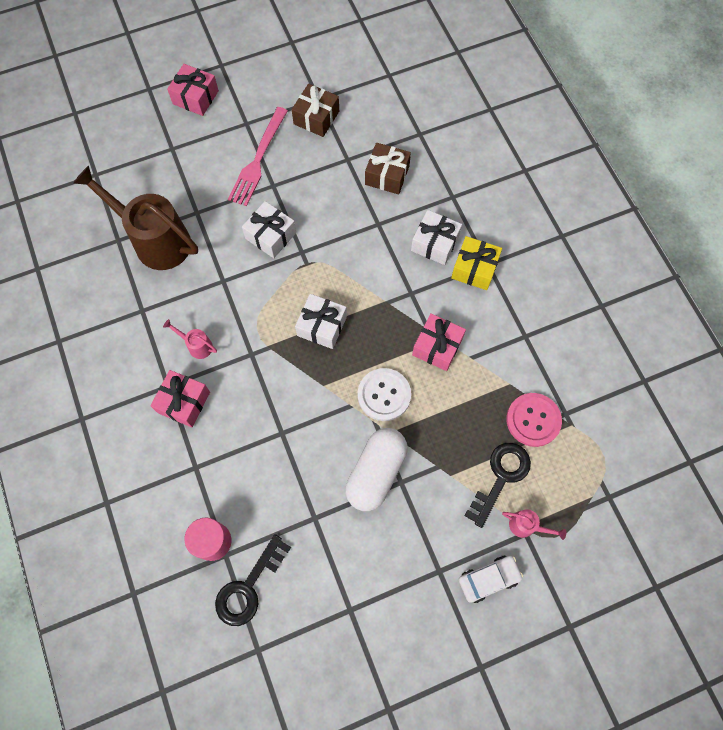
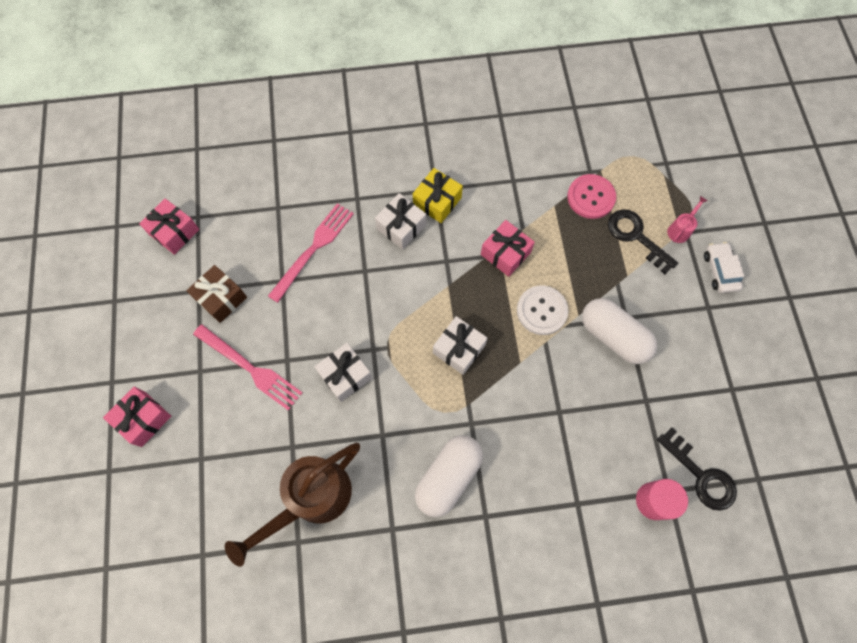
camera: 75 degrees left, 0 degrees up
pink gift [150,370,210,427] -> pink gift moved to [139,199,200,255]
pink watering can [163,319,217,359] -> white capsule [415,435,483,517]
brown gift [365,143,411,194] -> pink fork [268,203,354,303]

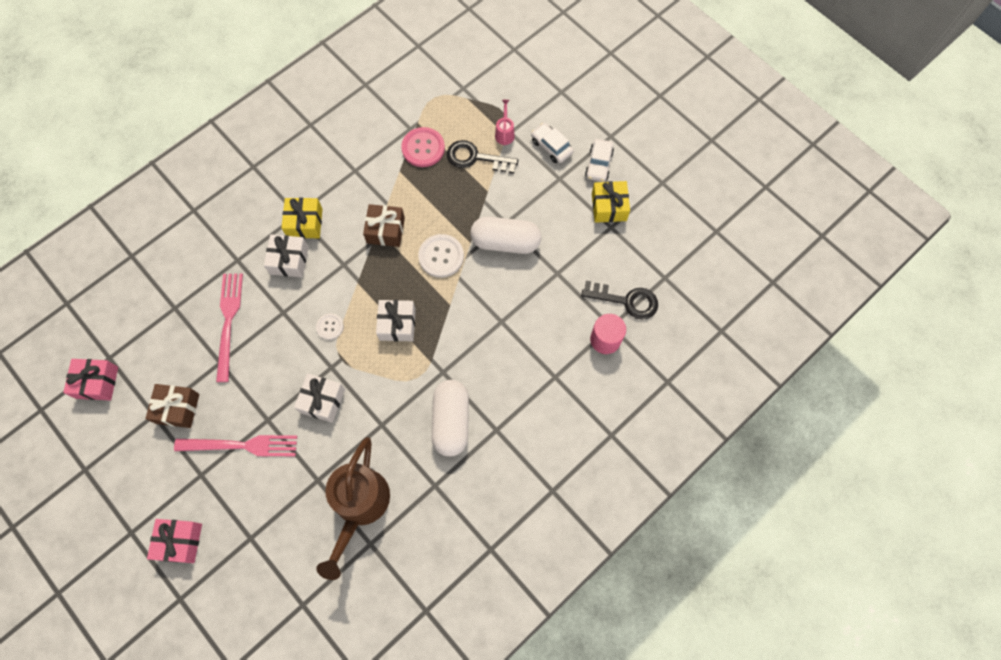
camera: 35 degrees left, 0 degrees up
pink gift [481,220,535,277] -> brown gift [363,204,405,247]
none -> white button [316,313,344,340]
none -> white car [585,139,614,182]
none -> yellow gift [592,181,630,223]

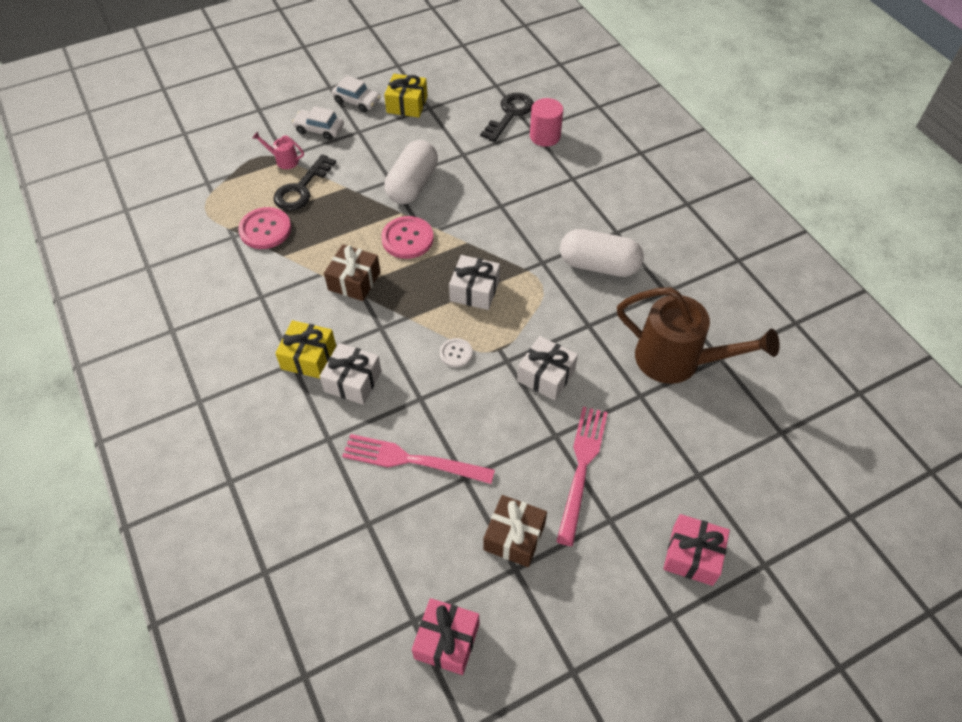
camera: 75 degrees left, 15 degrees down
white button [418,234,464,278] -> pink button [381,216,434,259]
white car [531,123,574,163] -> white car turned 45 degrees clockwise [292,106,344,140]

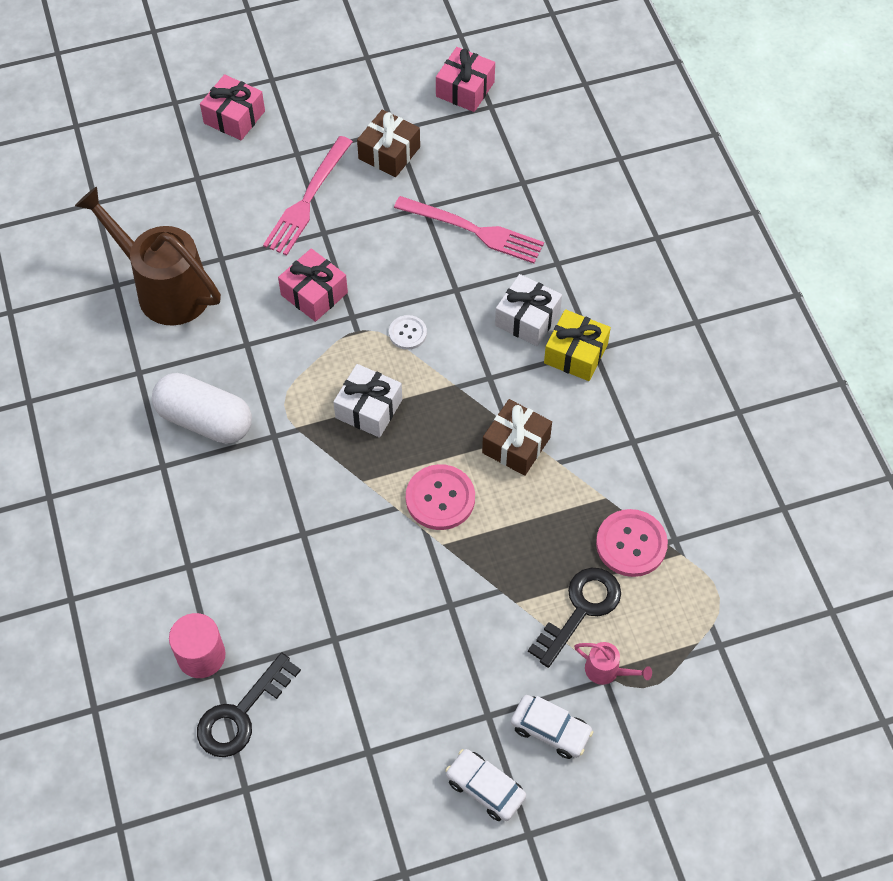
camera: 170 degrees left, 5 degrees up
yellow gift [384,74,428,118] -> none
white capsule [384,140,438,204] -> none
white gift [517,336,578,400] -> pink gift [278,248,348,322]

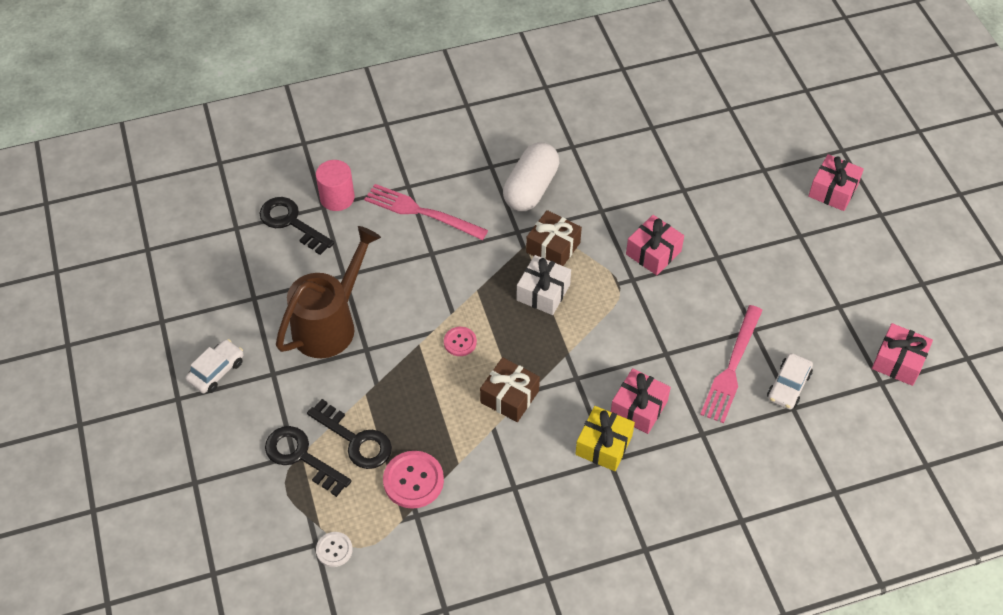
camera: 90 degrees right, 5 degrees down
brown watering can [75,186,221,326] -> brown watering can moved to [276,226,381,358]
pink fork [263,136,353,256] -> pink fork moved to [364,184,488,240]
brown gift [357,109,420,177] -> brown gift moved to [526,210,582,266]
white button [389,315,427,350] -> white button moved to [316,532,353,567]
pink button [406,464,475,530] -> pink button [444,327,477,356], size x0.58
white gift [495,274,562,346] -> pink gift [611,368,671,434]
white car [511,695,593,759] -> white car moved to [767,353,813,409]
pink watering can [574,642,652,685] -> black key [265,426,351,497]

